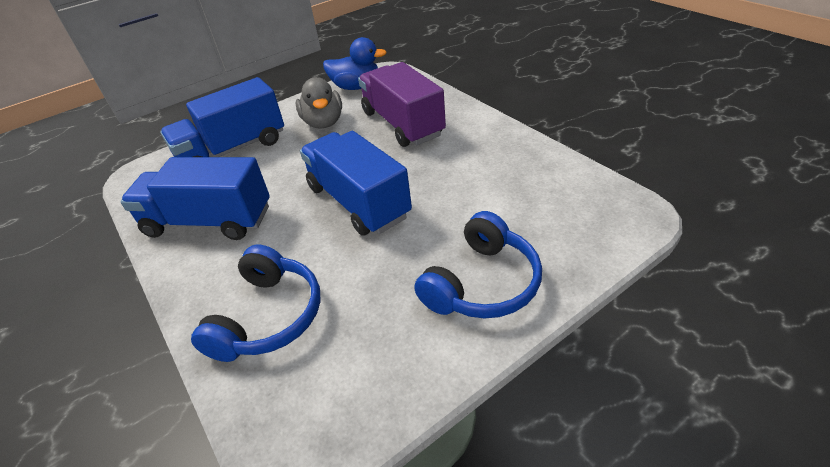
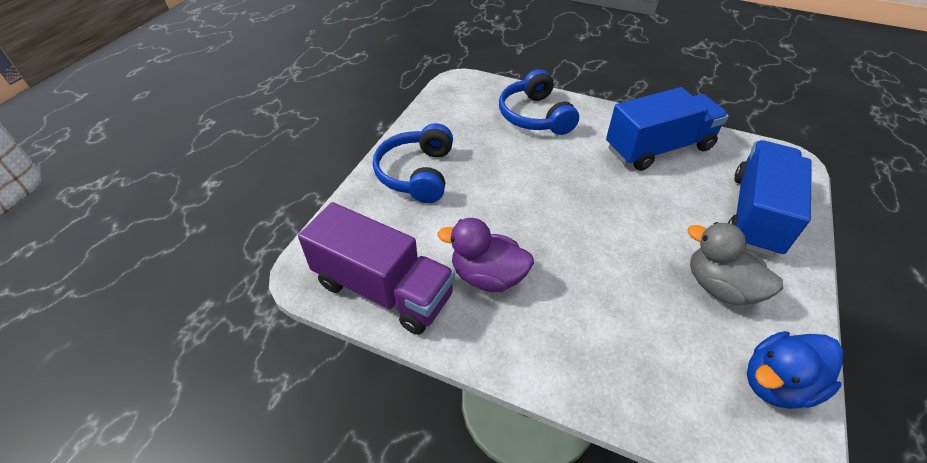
camera: 145 degrees right, 5 degrees up
blue truck [300,131,412,236] -> none
purple truck [358,62,446,147] -> purple truck moved to [298,202,455,335]
none -> purple duck [438,218,534,292]

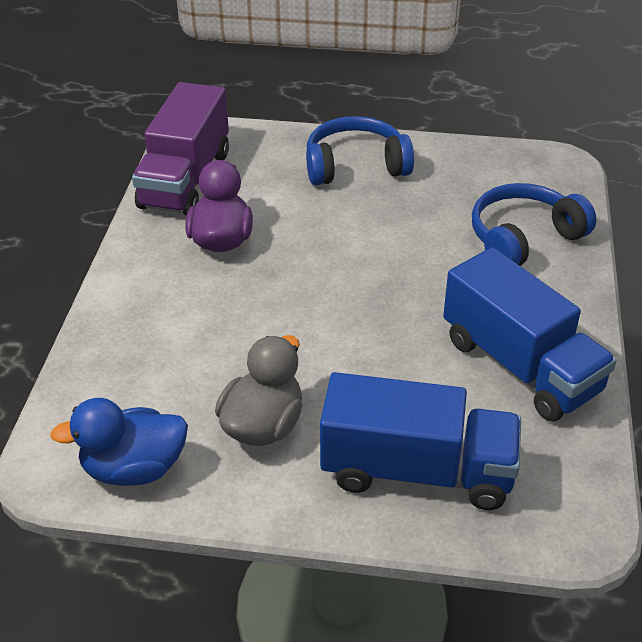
camera: 75 degrees right, 5 degrees down
blue duck [747,331,843,409] -> blue duck turned 60 degrees counterclockwise [50,398,188,486]

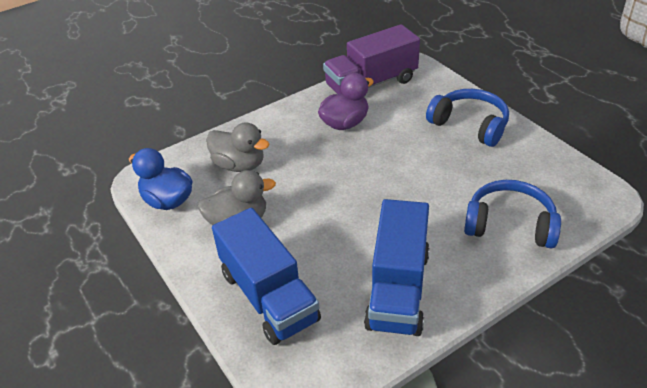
camera: 50 degrees right, 0 degrees up
none -> grey duck [206,122,269,172]

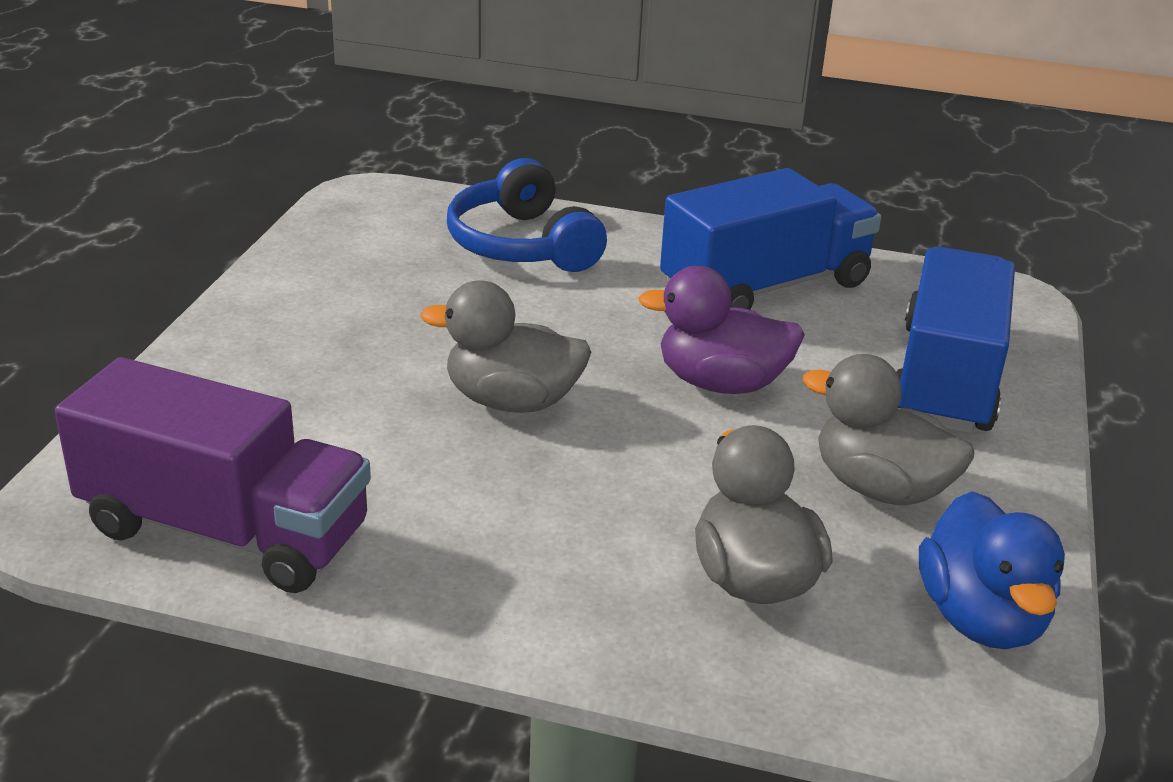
camera: 135 degrees left, 10 degrees down
purple duck [318,73,374,130] -> purple duck moved to [638,266,805,394]
blue headphones [426,89,509,147] -> none
none -> grey duck [420,280,591,413]

